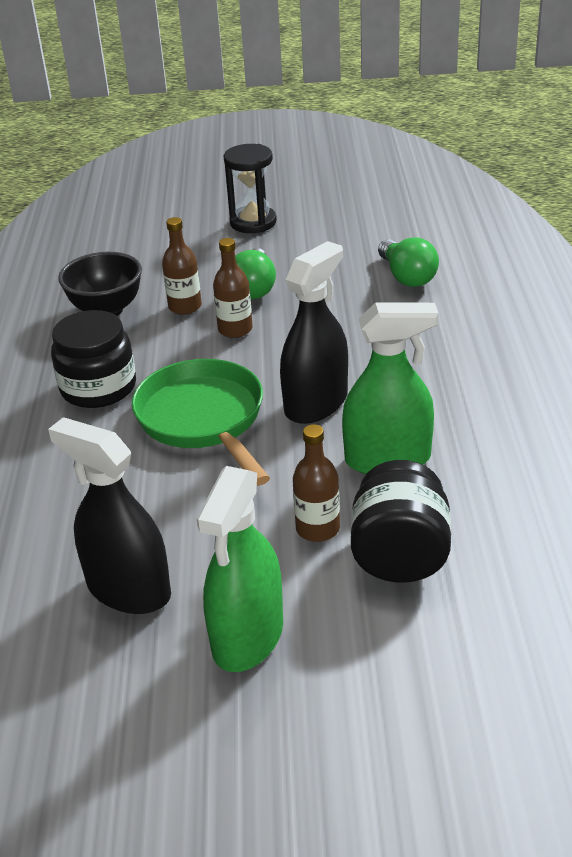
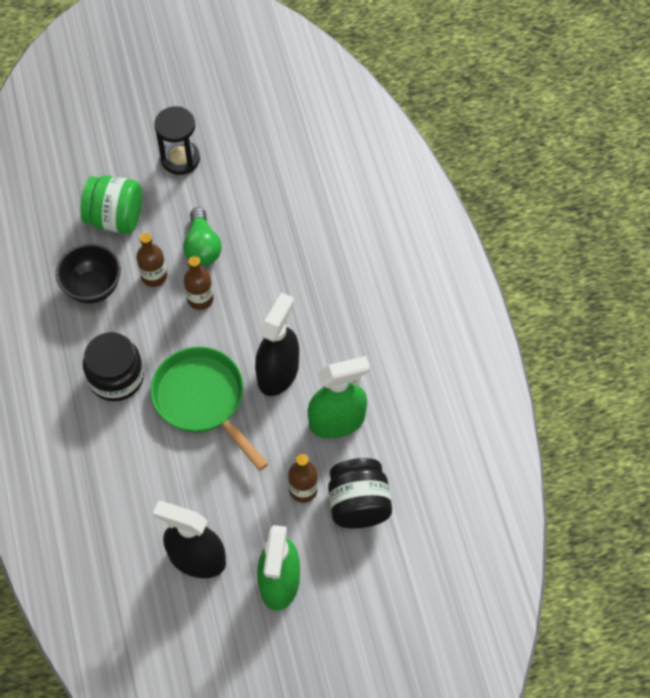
camera: 15 degrees left, 25 degrees up
green light bulb [378,237,439,287] -> none
none -> green jar [80,175,142,234]

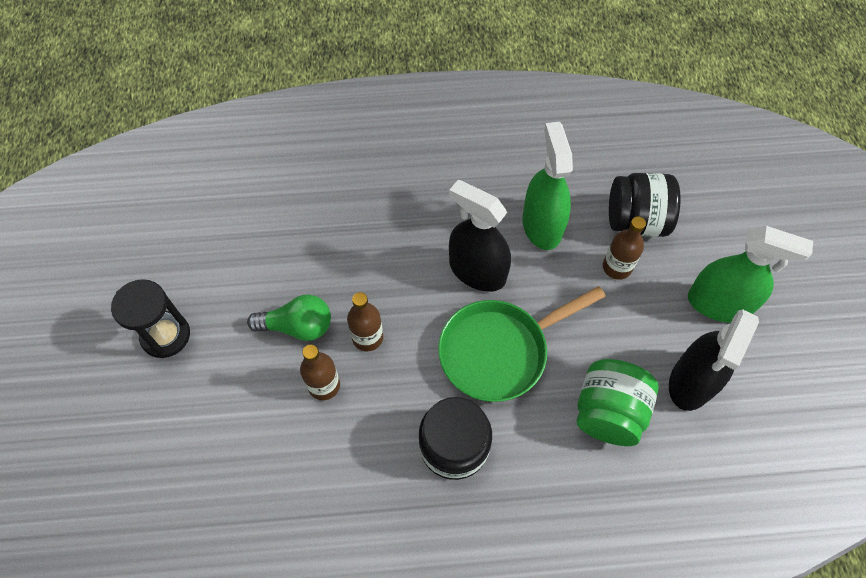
camera: 80 degrees left, 0 degrees up
black bowl [56,243,121,304] -> none
green jar [80,175,142,234] -> green jar moved to [576,359,659,446]

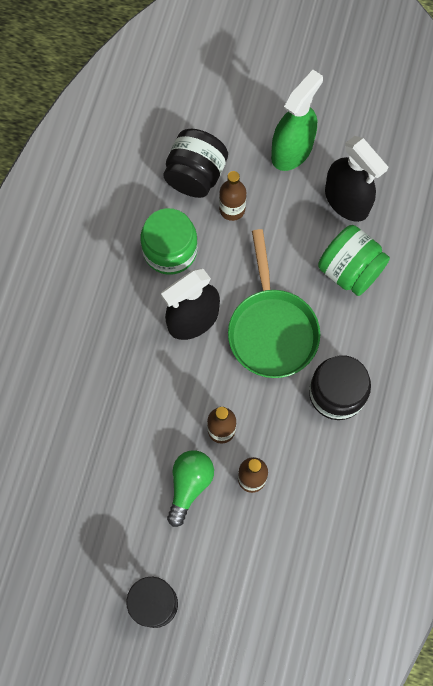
camera: 70 degrees left, 10 degrees up
green spray bottle [522,122,573,250] -> green jar [141,208,198,275]

